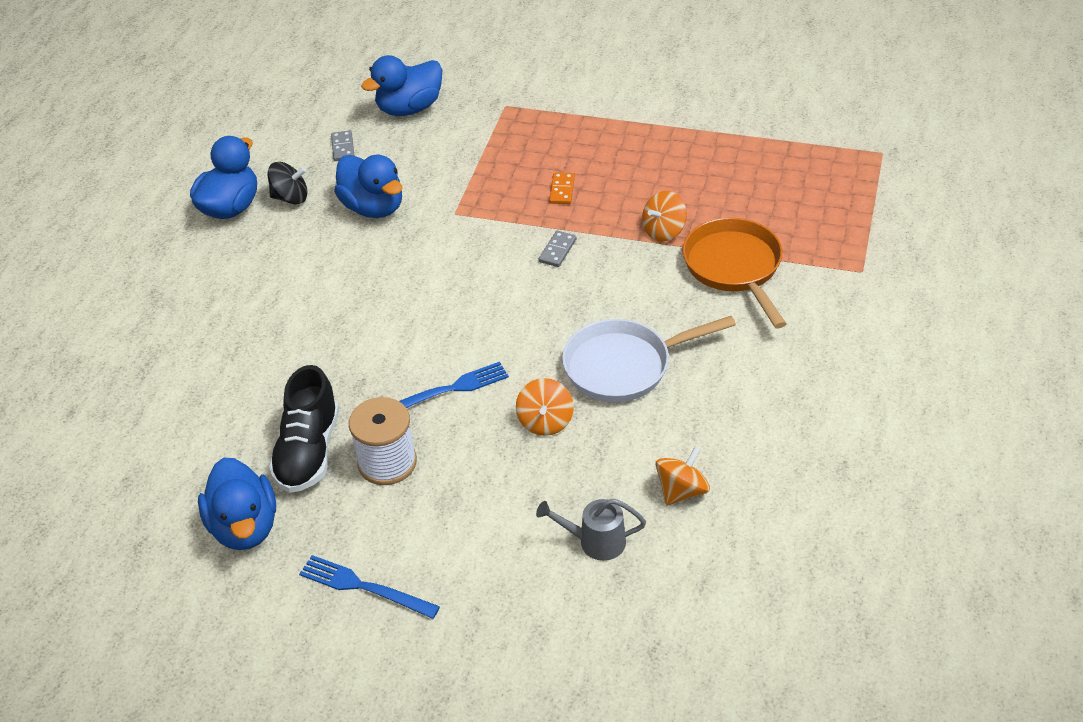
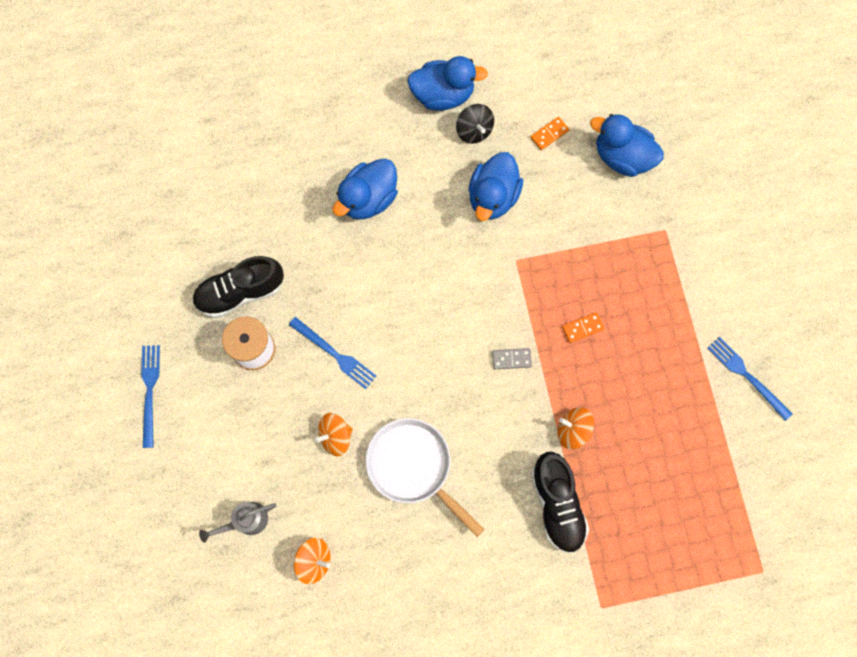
camera: 60 degrees right, 30 degrees up
blue duck [198,458,276,550] -> blue duck moved to [332,159,398,220]
grey domino [331,130,355,161] -> orange domino [530,117,569,150]
grey watering can [536,499,646,561] -> grey watering can turned 90 degrees counterclockwise [199,502,276,543]
orange pan [682,218,786,329] -> black shoe [531,452,589,553]
none -> blue fork [708,337,792,421]

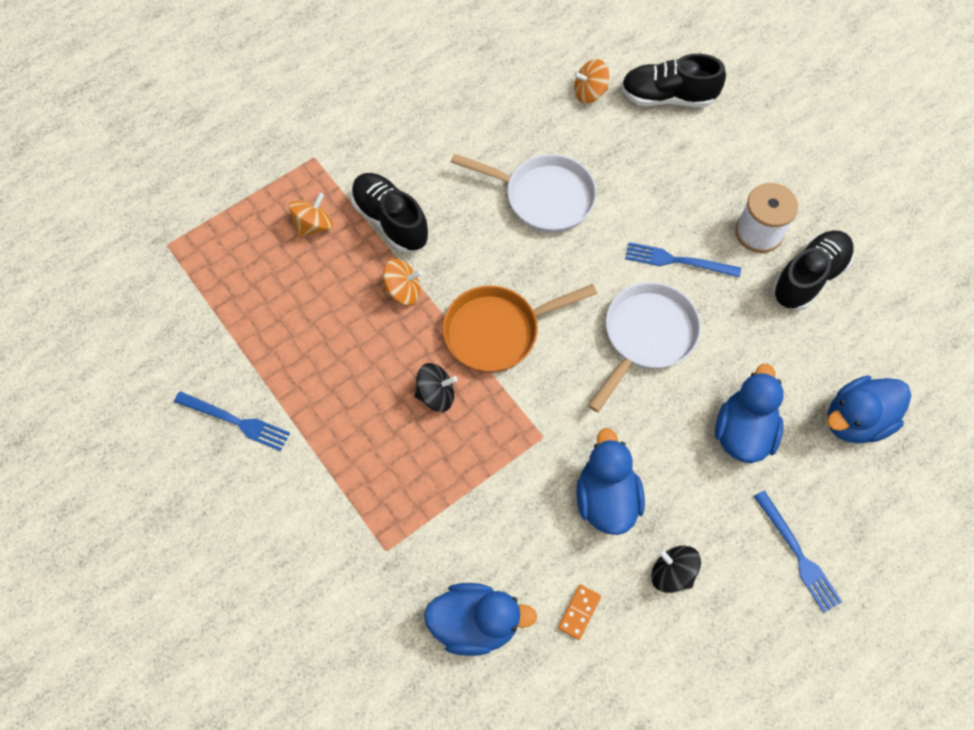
camera: 155 degrees right, 10 degrees down
blue fork [141,345,160,448] -> blue fork moved to [754,490,842,613]
grey watering can [199,502,276,543] -> black shoe [621,54,726,107]
orange spinning top [314,413,353,456] -> orange spinning top moved to [289,193,333,238]
blue duck [407,56,488,111] -> blue duck moved to [827,376,911,444]
grey domino [492,348,532,369] -> orange pan [442,284,597,373]
orange domino [562,313,604,343] -> black spinning top [415,363,458,412]
none -> white pan [588,282,701,412]

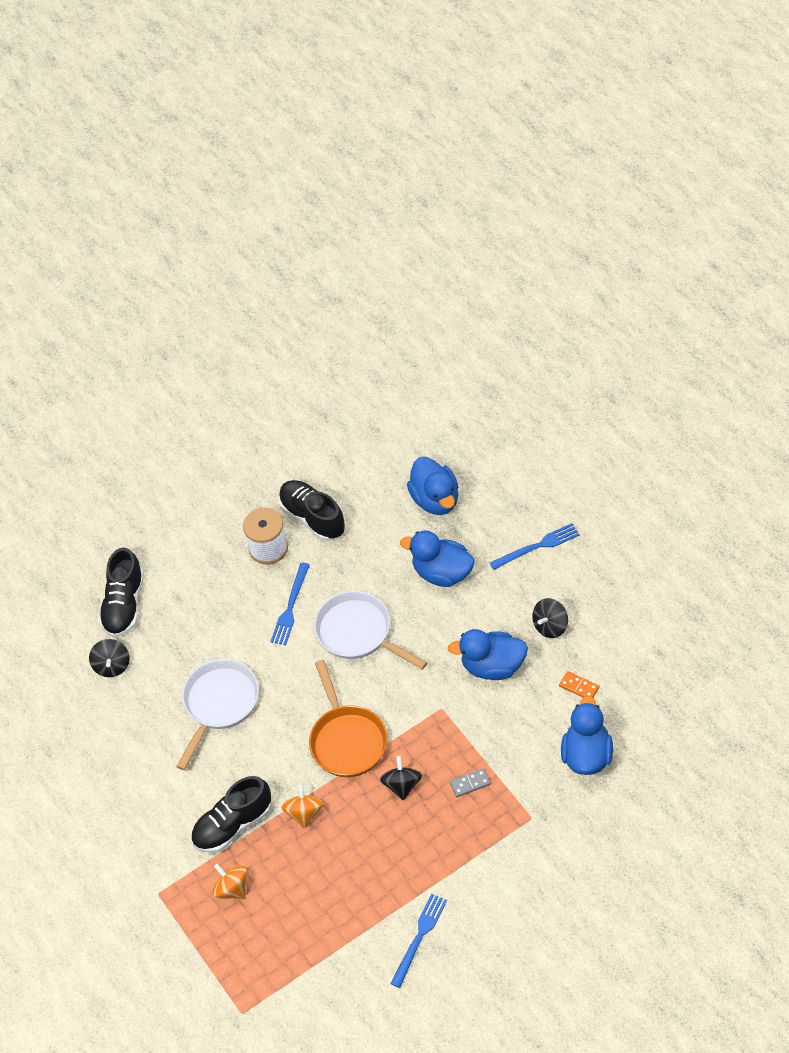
camera: 80 degrees left, 10 degrees down
orange spinning top [574,59,609,104] -> black spinning top [89,639,130,677]
none -> grey domino [450,768,491,797]

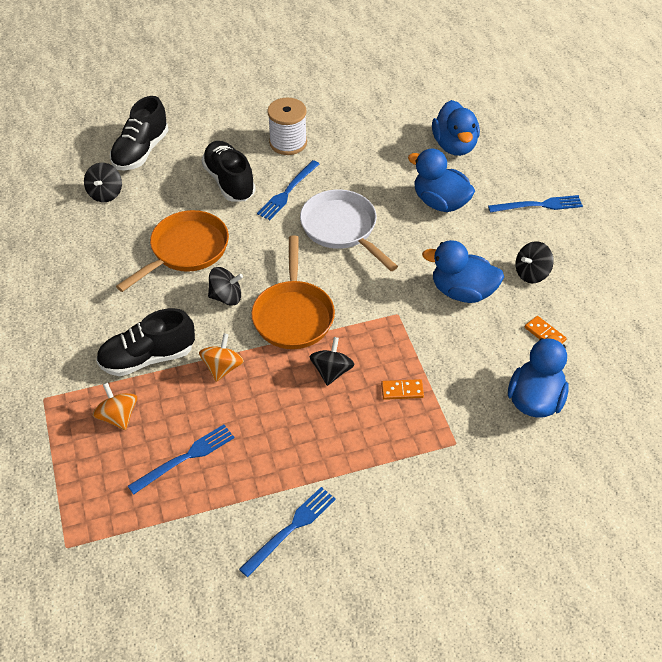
camera: 10 degrees right, 5 degrees down
white pan [176,659,259,770] -> orange pan [116,210,229,292]
black shoe [279,480,345,541] -> black shoe moved to [201,141,256,202]
grey domino [450,768,491,797] -> orange domino [381,379,424,400]
none -> blue fork [128,424,235,495]
none -> black spinning top [208,267,243,306]

